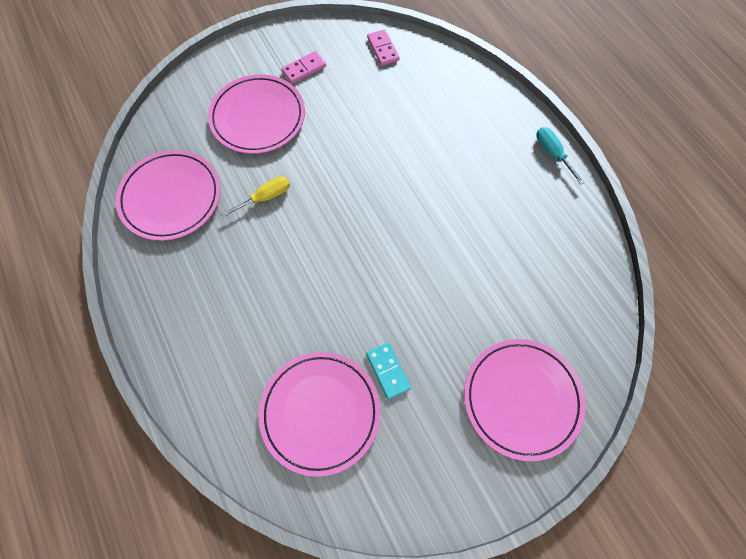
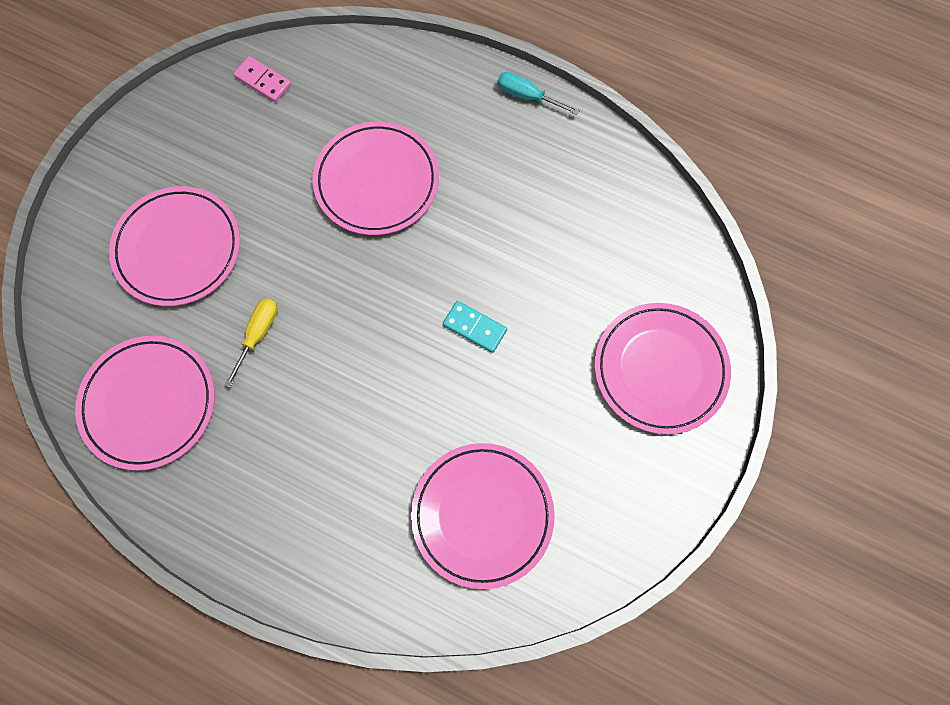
camera: 35 degrees left, 5 degrees up
pink domino [281,51,326,84] -> none
turquoise domino [366,343,411,400] -> turquoise domino moved to [443,301,507,353]
none -> pink plate [312,121,439,235]

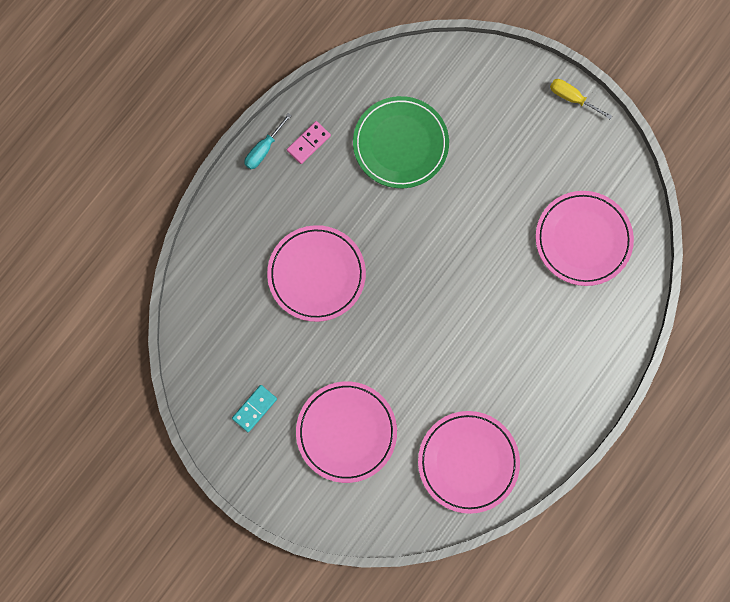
camera: 80 degrees left, 5 degrees up
yellow screwdriver [224,298,278,387] -> yellow screwdriver moved to [550,79,612,119]
pink domino [233,56,291,102] -> pink domino moved to [287,121,331,164]
turquoise domino [443,301,507,353] -> turquoise domino moved to [232,385,277,432]
pink plate [594,303,731,434] -> none
none -> green plate [353,96,449,188]

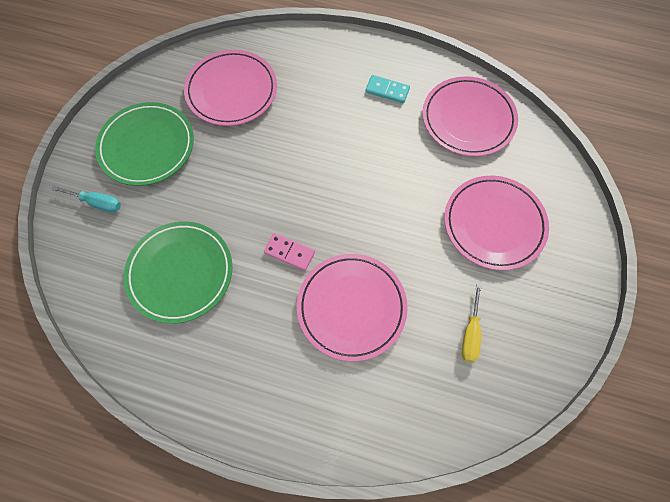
camera: 110 degrees left, 10 degrees down
turquoise domino [232,385,277,432] -> turquoise domino moved to [365,75,410,103]
turquoise screwdriver [244,113,292,169] -> turquoise screwdriver moved to [51,185,121,213]
pink domino [287,121,331,164] -> pink domino moved to [264,233,315,271]
yellow screwdriver [550,79,612,119] -> yellow screwdriver moved to [462,284,482,362]
none -> green plate [95,102,194,186]

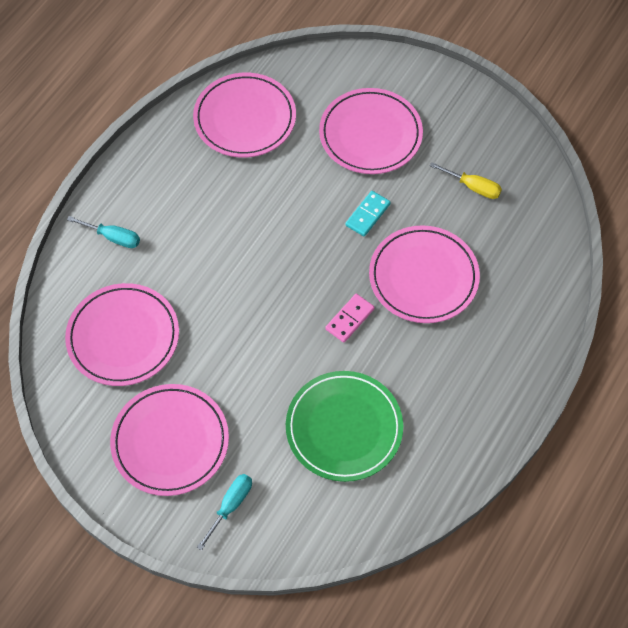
camera: 75 degrees left, 5 degrees down
green plate [95,102,194,186] -> pink plate [110,384,229,496]
turquoise domino [365,75,410,103] -> turquoise domino moved to [345,191,391,237]
none -> turquoise screwdriver [67,216,140,248]

